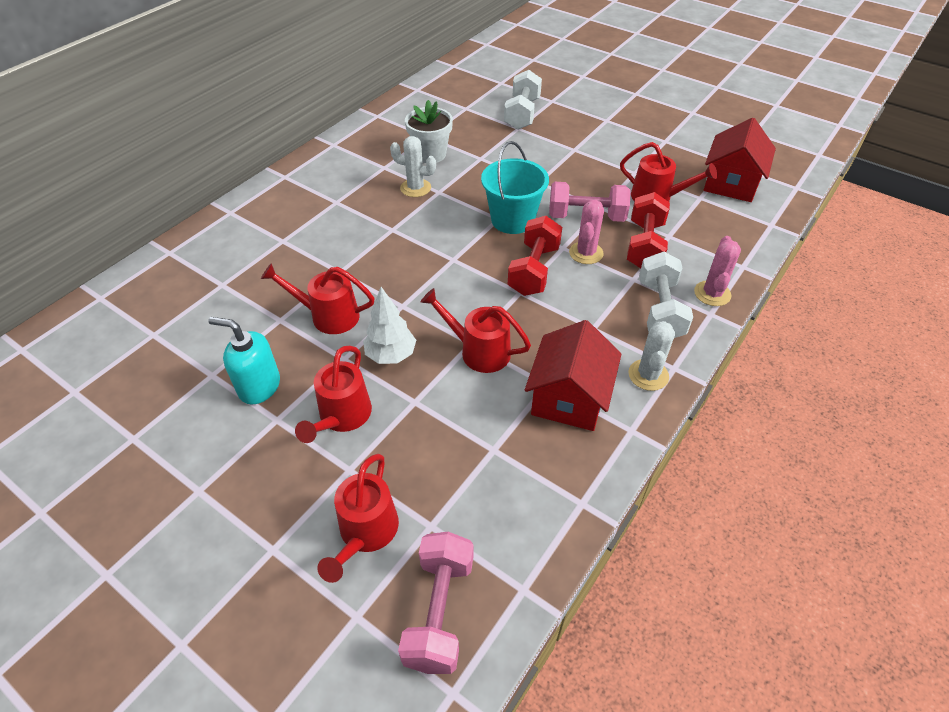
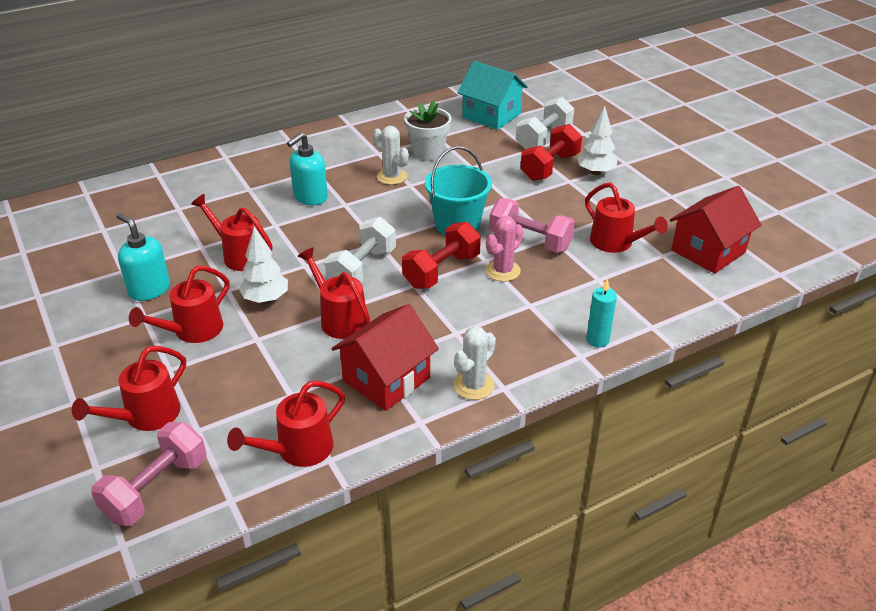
camera: 25 degrees right, 10 degrees down
red dumbbell [627,192,670,268] -> red dumbbell moved to [520,124,582,181]
white dumbbell [639,252,693,338] -> white dumbbell moved to [325,217,396,283]
pink cactus [694,236,741,306] -> turquoise candle [586,279,617,348]
none -> red watering can [227,381,345,467]
none -> turquoise soap dispenser [287,132,328,205]
none -> turquoise house [458,61,528,130]
none -> white tree [577,106,618,175]

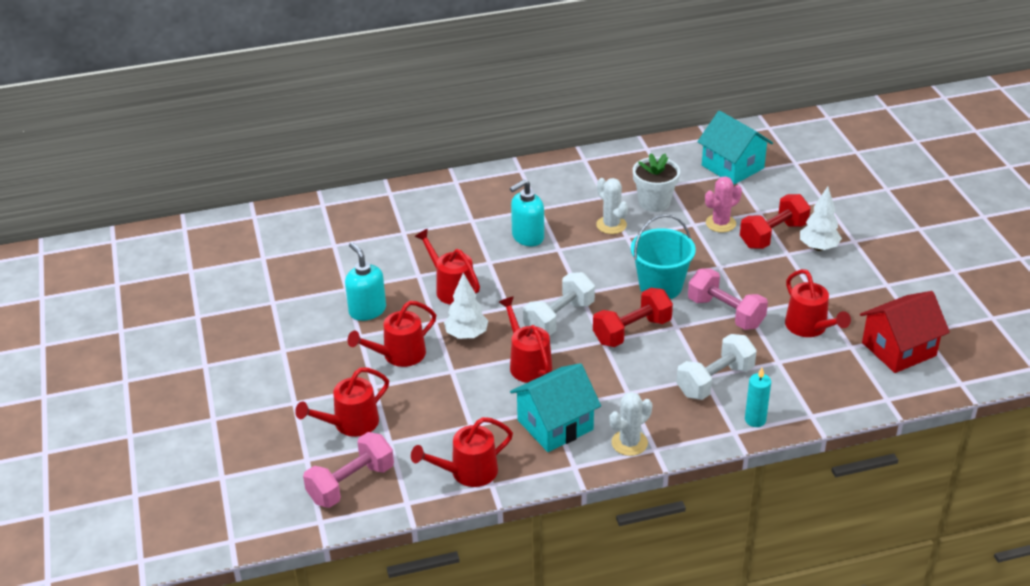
camera: 15 degrees right, 0 degrees up
red house [331,304,439,411] -> turquoise house [510,363,601,452]
pink cactus [485,216,524,282] -> pink cactus moved to [705,176,742,232]
white dumbbell [516,97,574,149] -> white dumbbell moved to [676,334,757,400]

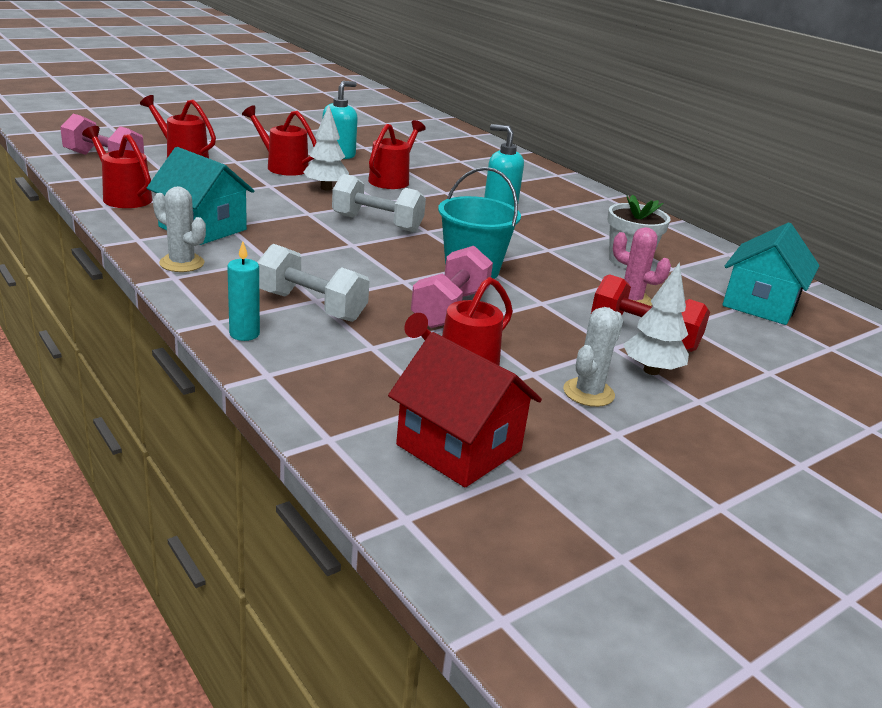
camera: 65 degrees right, 10 degrees down
red watering can [499,296,552,383] -> none
red dumbbell [593,288,673,347] -> none
white cactus [596,178,628,234] -> white cactus moved to [563,307,623,407]

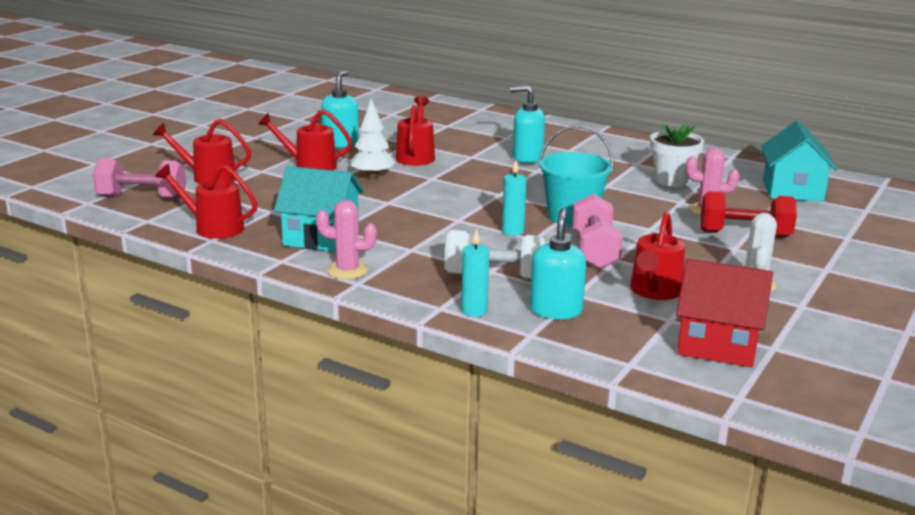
camera: 20 degrees left, 5 degrees down
white cactus [153,186,206,272] -> pink cactus [316,200,377,279]
white dumbbell [332,174,426,232] -> none
white tree [623,262,689,375] -> none
none -> turquoise candle [502,160,527,236]
none -> turquoise soap dispenser [530,208,586,319]

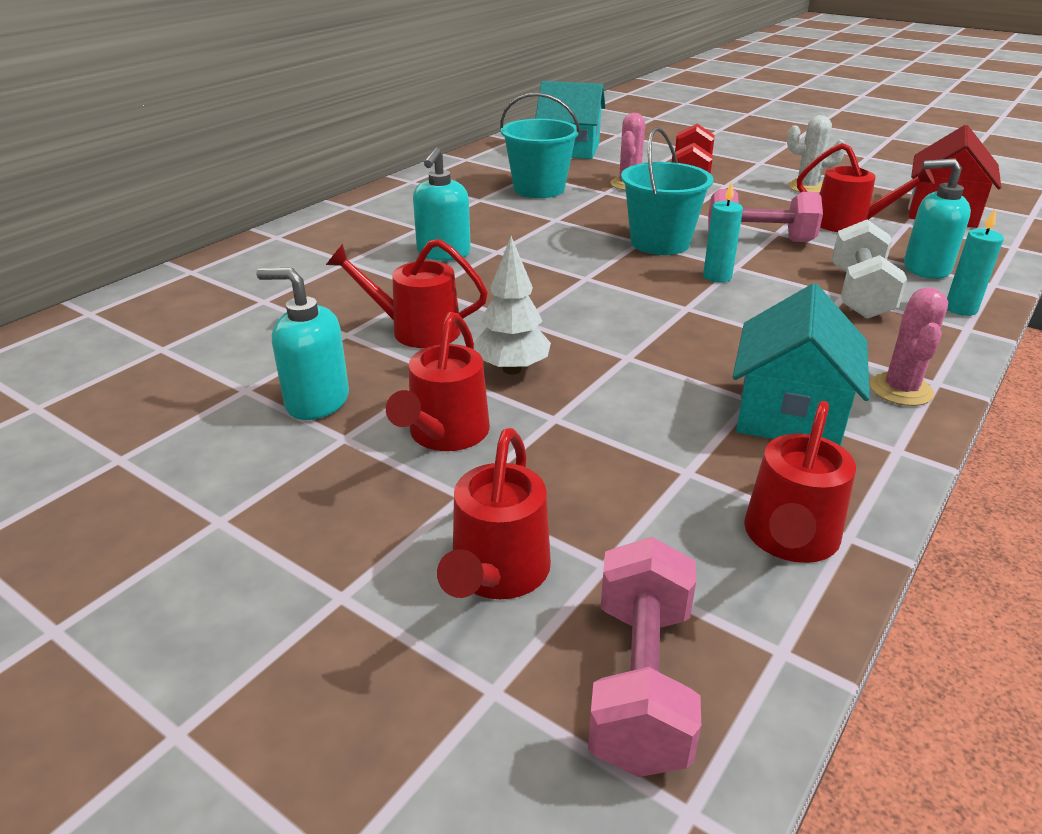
camera: 85 degrees left, 10 degrees up
white flower pot [650,124,704,187] -> turquoise bucket [500,93,581,198]

